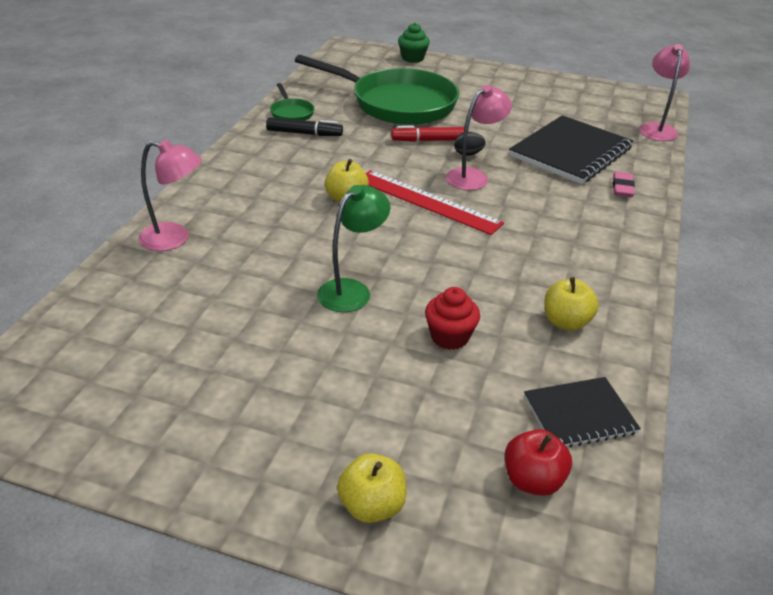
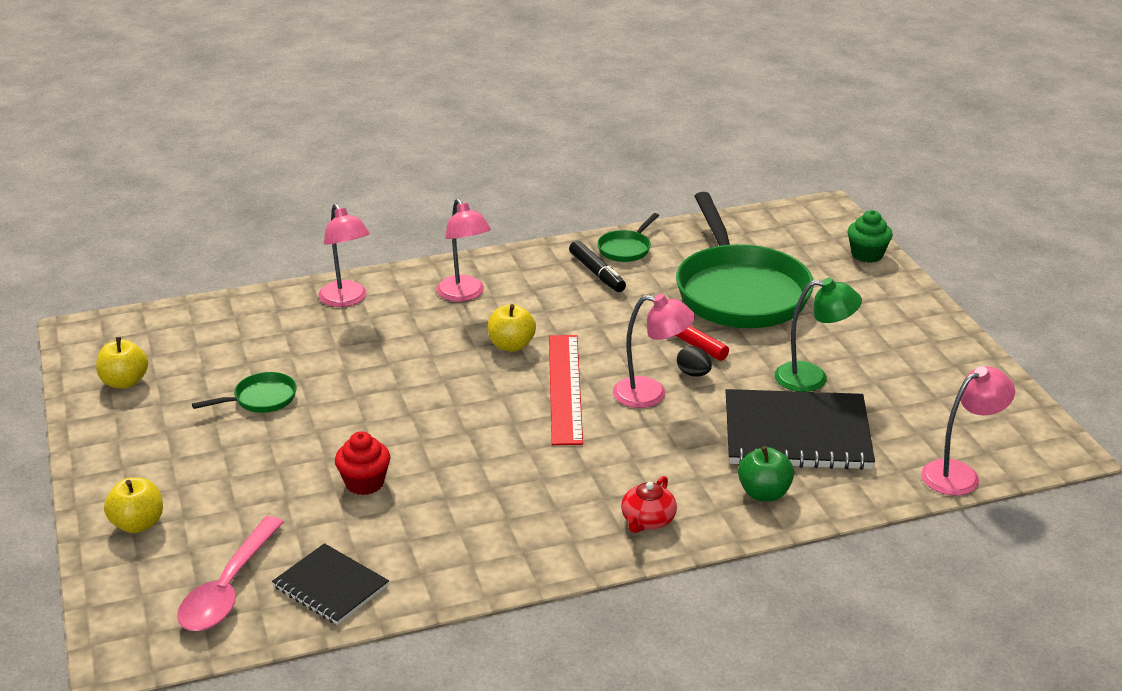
camera: 55 degrees right, 5 degrees down
green lamp [317,185,390,312] -> green lamp moved to [774,278,862,392]
red apple [505,429,572,496] -> pink spoon [177,516,284,631]
yellow apple [544,277,599,331] -> yellow apple moved to [96,337,148,389]
pink eraser [613,172,635,197] -> green apple [738,446,794,501]
none -> green pan [192,372,297,413]
none -> pink lamp [436,198,491,302]
none -> red teapot [621,476,677,533]

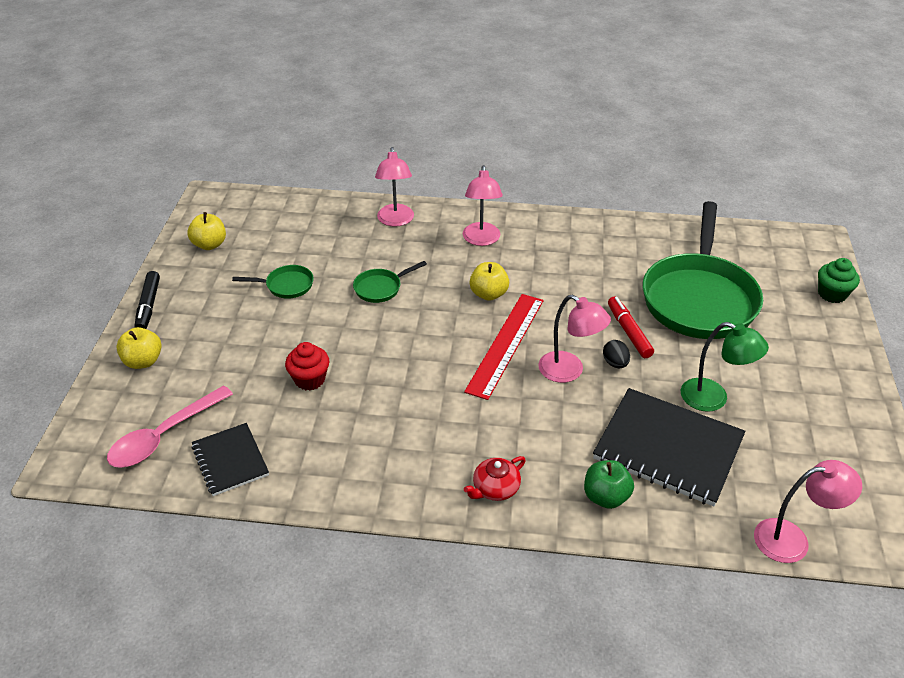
camera: 25 degrees right, 10 degrees up
black marker [569,241,626,292] -> black marker moved to [135,271,160,329]
green pan [597,213,659,262] -> green pan moved to [353,261,427,303]

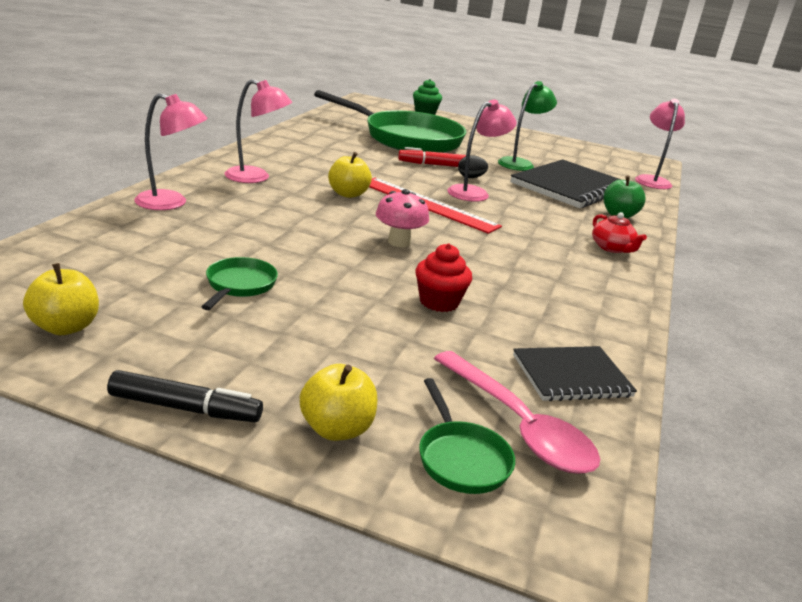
camera: 80 degrees left, 15 degrees down
green pan [353,261,427,303] -> green pan moved to [419,378,515,494]
none -> pink mushroom [376,189,429,247]

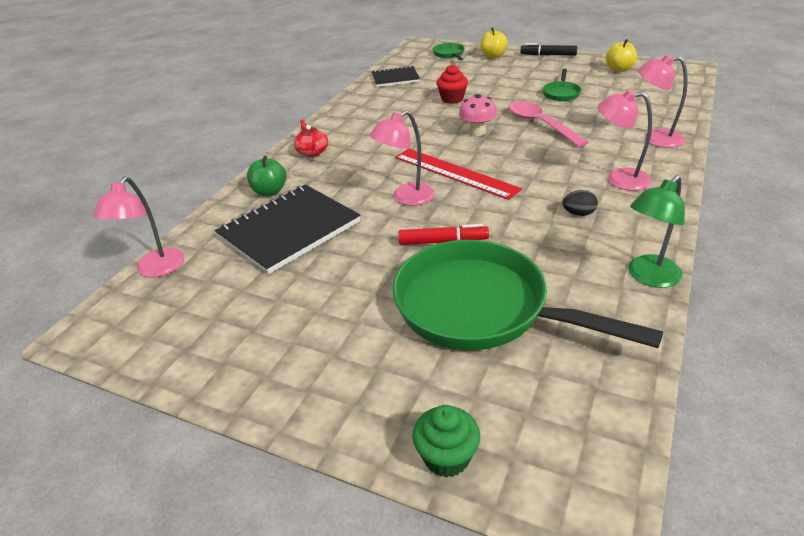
camera: 170 degrees left, 10 degrees up
yellow apple [328,152,372,198] -> none
pink spoon [434,351,600,474] -> pink spoon moved to [509,101,589,147]
black egg [458,155,488,178] -> black egg moved to [562,190,598,216]
green lamp [498,81,557,171] -> green lamp moved to [628,175,685,288]

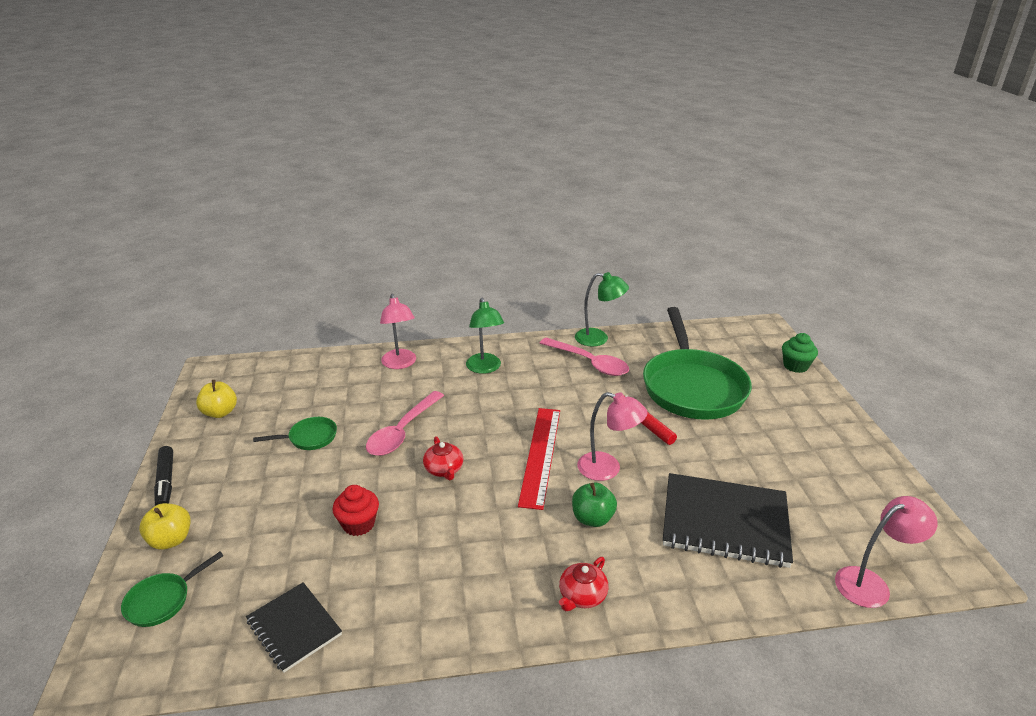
camera: 125 degrees left, 5 degrees down
green apple [247,155,287,196] -> green apple moved to [572,482,617,527]
pink mushroom [459,94,497,136] -> red teapot [423,436,463,480]
black egg [562,190,598,216] -> none
pink lamp [598,90,652,191] -> green lamp [466,298,504,374]
none -> pink spoon [540,337,629,376]

